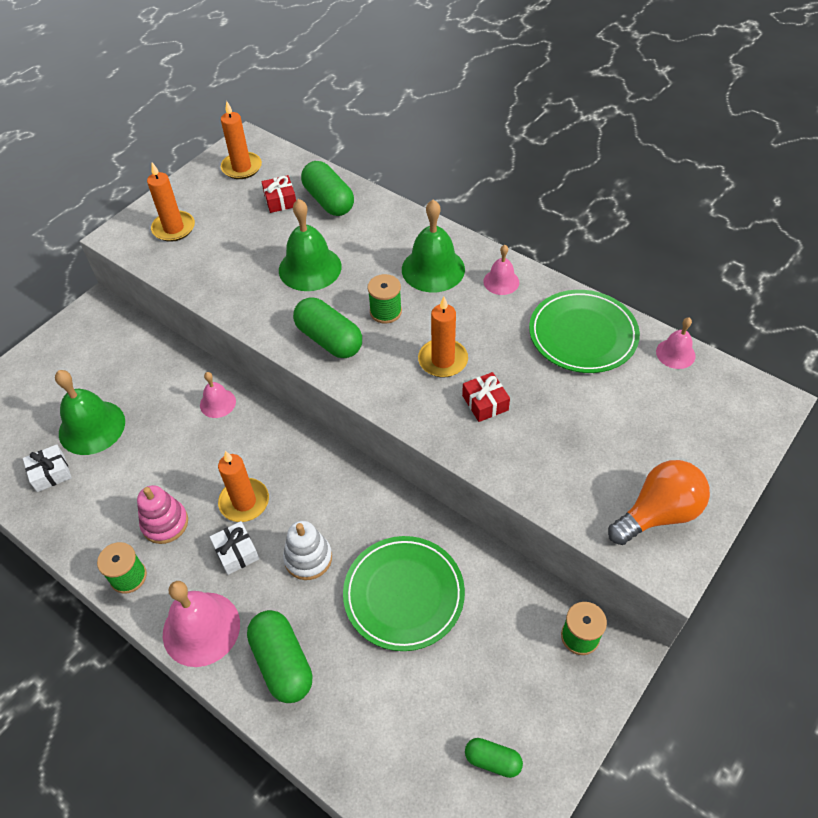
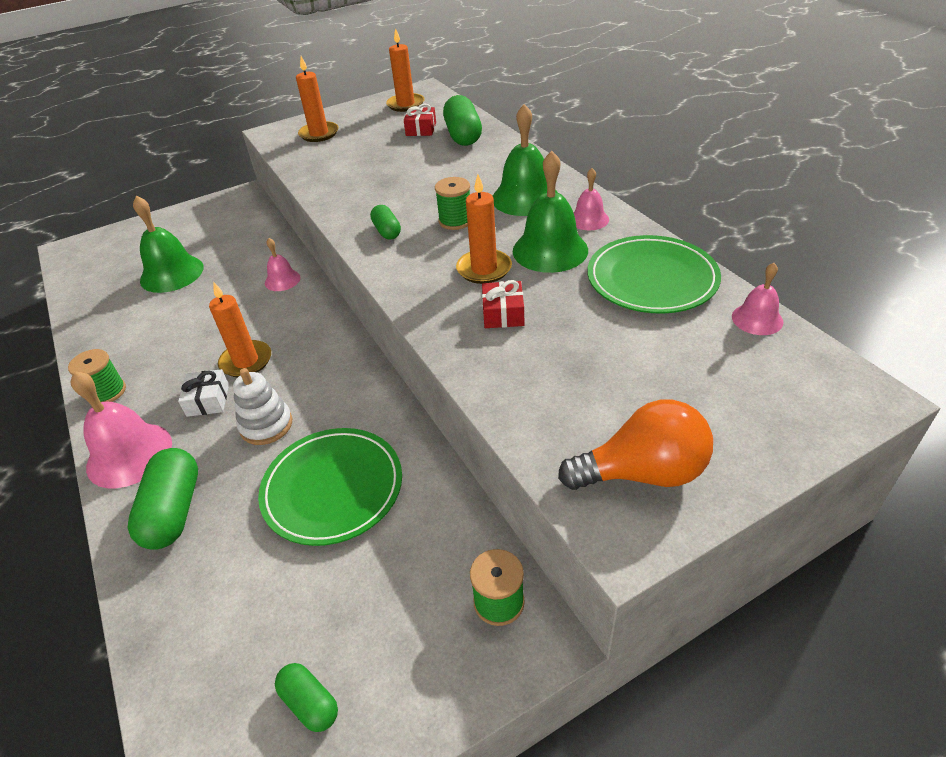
camera: 25 degrees right, 10 degrees down
white gift [23,444,72,492] -> none
pink stacking toy [137,485,188,544] -> none
green bell [279,199,342,291] -> green bell moved to [513,151,588,273]
green capsule [293,297,362,358] -> green capsule [370,205,401,240], size x0.56

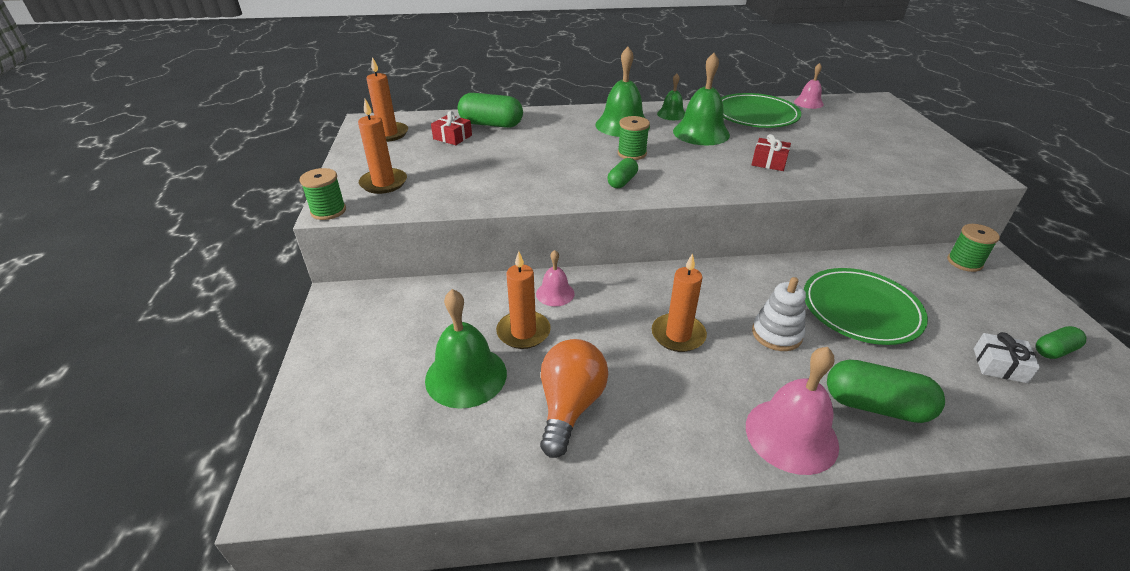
camera: 70 degrees left, 5 degrees down
green spool [68,349,126,402] -> green spool moved to [299,168,346,220]
white gift [178,369,229,417] -> white gift moved to [974,332,1040,383]
green capsule [370,205,401,240] -> green capsule turned 60 degrees counterclockwise [608,158,638,188]
orange candle [456,174,512,284] -> orange candle moved to [496,251,551,349]
orange light bulb [558,399,713,490] -> orange light bulb moved to [540,339,608,458]
pink bell [573,168,609,230] -> green bell [657,73,685,120]

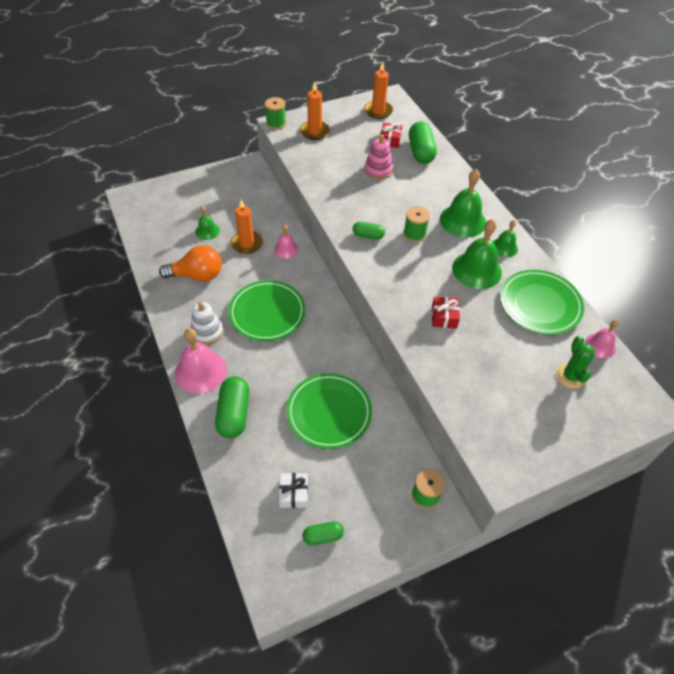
camera: 70 degrees right, 15 degrees up
green bell [425,289,507,409] -> green bell [195,206,220,240], size x0.56
orange candle [652,253,707,352] -> green plate [228,280,305,341]
white stacking toy [752,277,806,351] -> white stacking toy moved to [190,302,223,345]
green capsule [1036,326,1086,359] -> green capsule turned 60 degrees counterclockwise [303,521,344,546]
none -> pink stacking toy [365,134,393,179]
none -> green cactus [556,336,595,389]

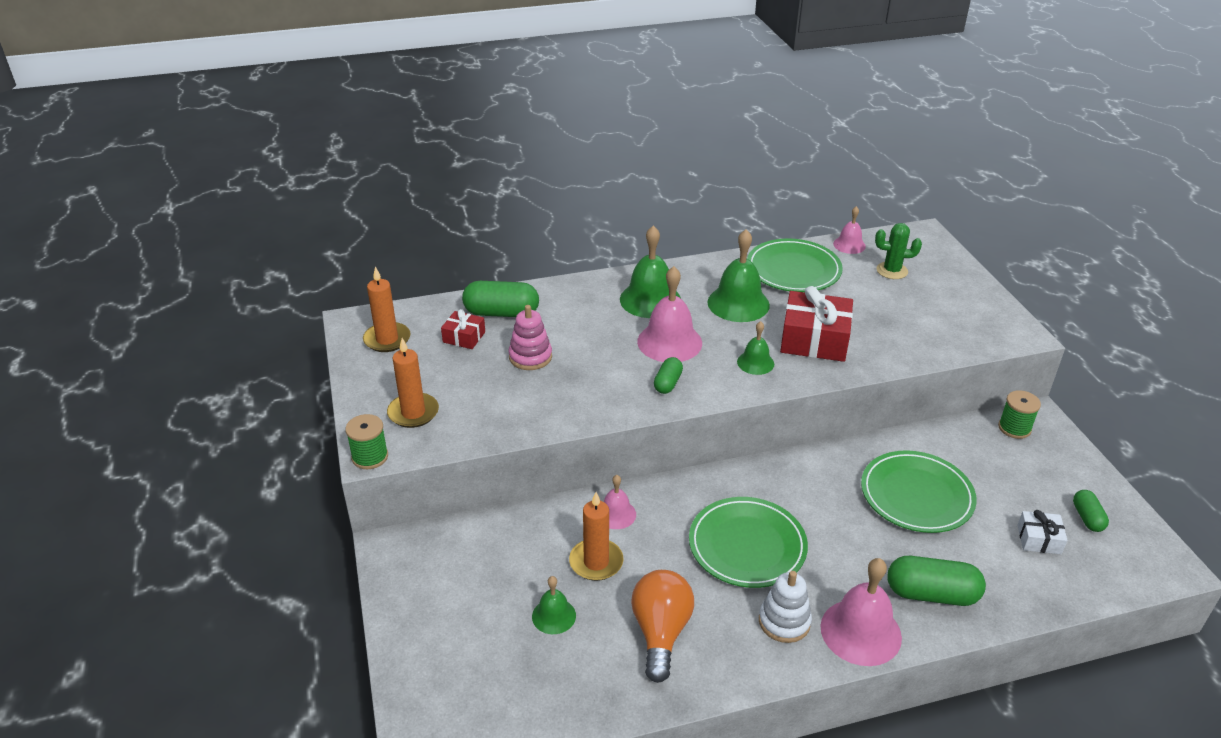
camera: 80 degrees left, 15 degrees down
green spool [403,206,430,242] -> pink bell [637,266,702,362]
red gift [432,297,460,329] -> red gift [780,286,853,362], size x1.92
green bell [493,220,518,257] -> green bell moved to [737,321,774,375]

